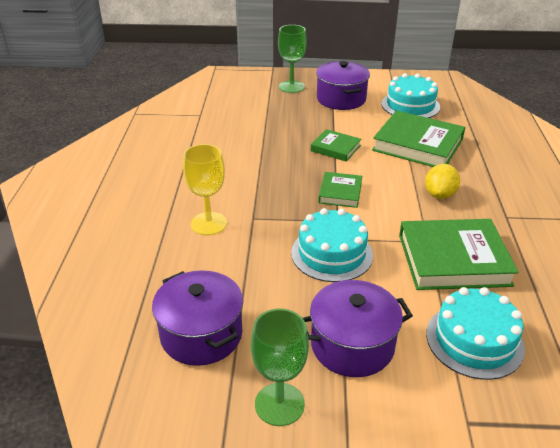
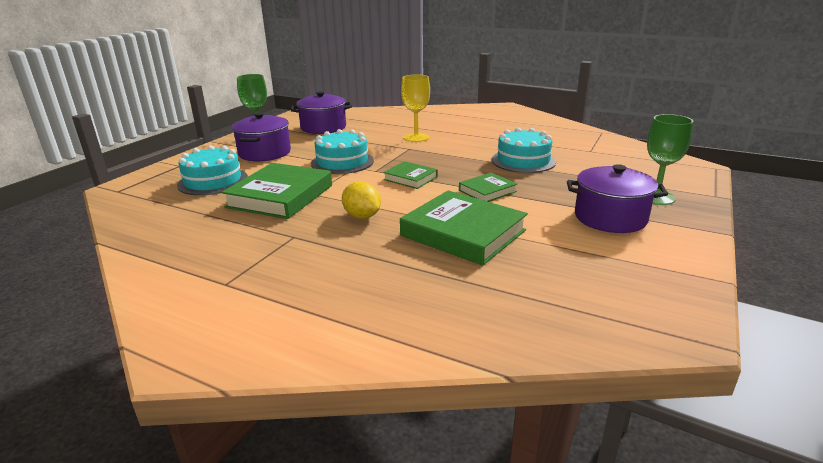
camera: 115 degrees right, 10 degrees down
green book [372,110,465,167] -> green book turned 75 degrees clockwise [400,190,528,266]
turquoise cake [381,73,440,118] -> turquoise cake moved to [492,128,556,173]

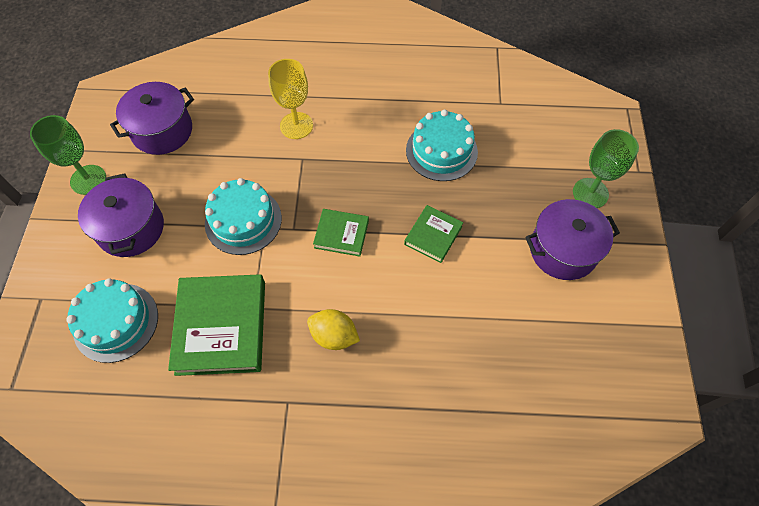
camera: 25 degrees left, 35 degrees up
green book [400,190,528,266] -> none

